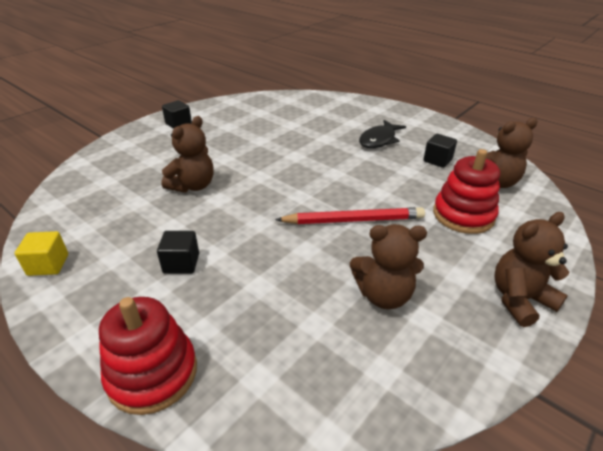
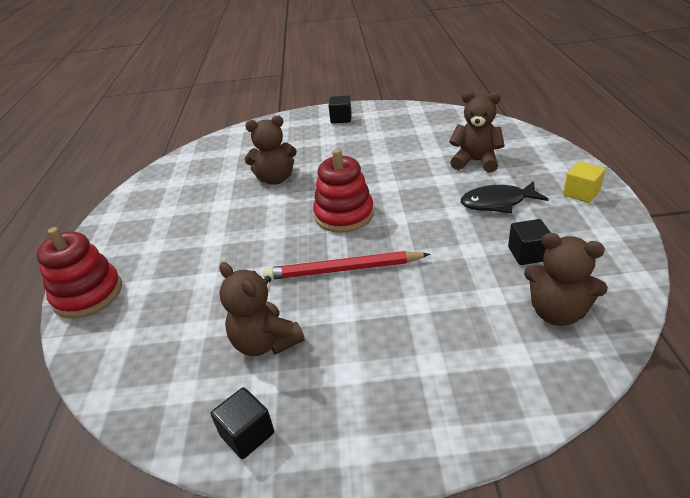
camera: 50 degrees right, 0 degrees up
yellow cube [15,231,68,276] -> yellow cube moved to [563,161,605,203]
black cube [157,231,199,274] -> black cube moved to [211,387,274,459]
red pencil [275,207,425,224] -> red pencil turned 135 degrees clockwise [263,251,430,280]
red stacking toy [433,149,500,234] -> red stacking toy moved to [313,149,374,233]
brown teddy bear [495,212,570,327] -> brown teddy bear moved to [449,91,505,173]

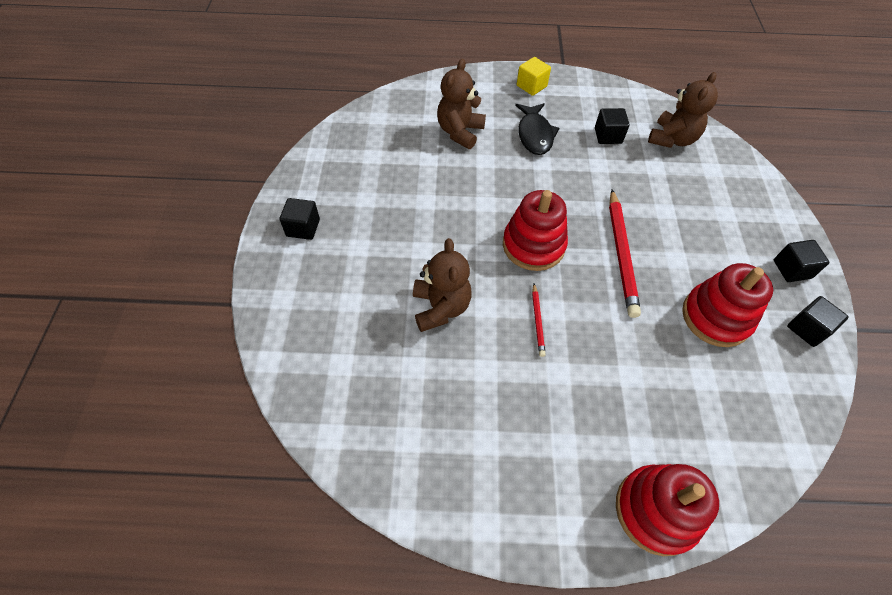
camera: 90 degrees left, 20 degrees up
brown teddy bear [219,262,305,356] -> red stacking toy [682,263,773,347]
none -> red pencil [532,284,546,357]
none -> black cube [774,240,830,282]

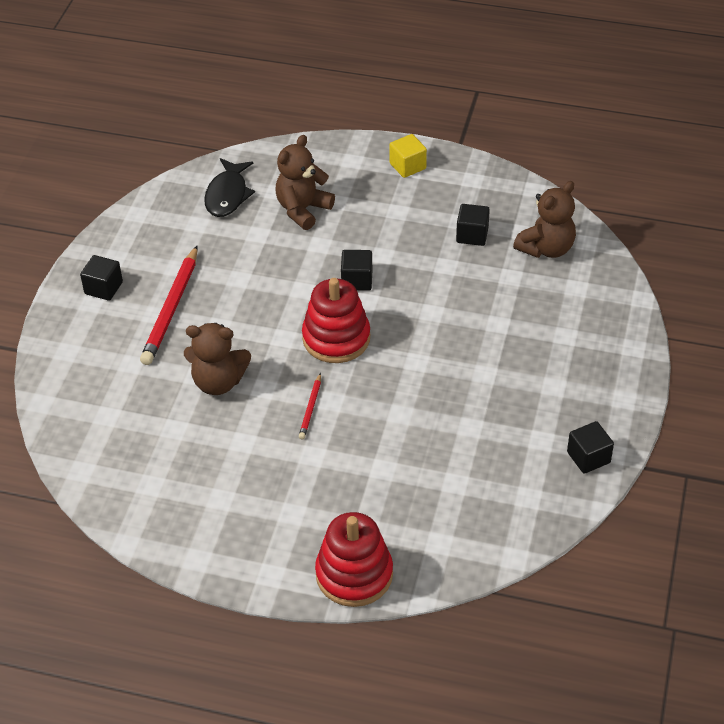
camera: 15 degrees right, 10 degrees down
brown teddy bear [413,238,472,332] -> brown teddy bear turned 90 degrees clockwise [184,323,251,395]
black fish [515,103,560,155] -> black fish moved to [204,158,255,217]
red pencil [609,189,641,318] -> red pencil moved to [140,246,198,365]
red stacking toy [682,263,773,347] -> none
black cube [774,240,830,282] -> black cube moved to [341,250,372,291]

